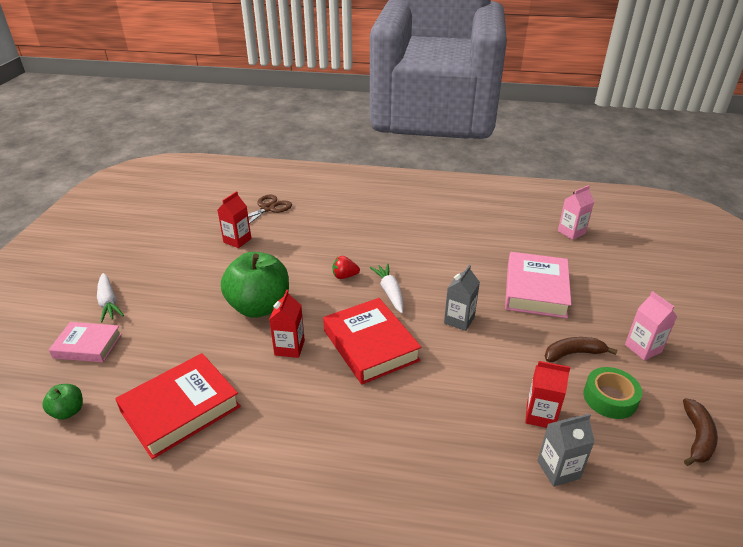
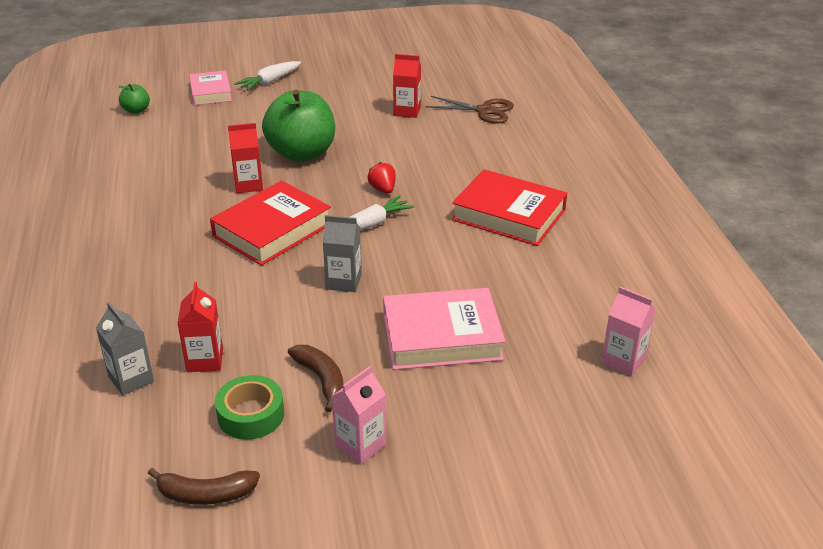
camera: 70 degrees right, 0 degrees up
red book [115,353,241,459] -> red book moved to [452,169,567,246]

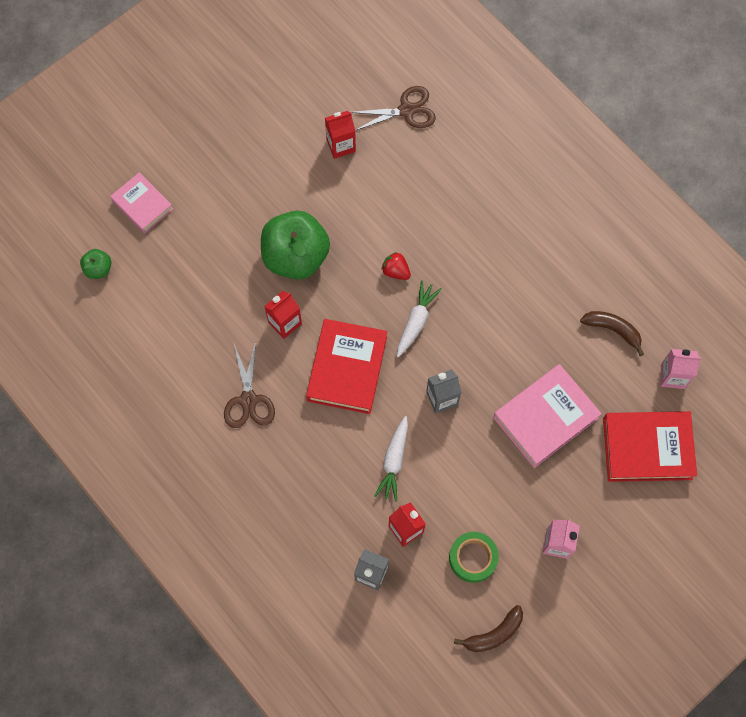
camera: 30 degrees left, 35 degrees up
white carrot [235,61,301,91] -> white carrot moved to [374,416,408,502]
brown banana [288,345,344,412] -> brown banana moved to [580,311,644,356]
red book [452,169,567,246] -> red book moved to [603,411,697,482]
none -> brown scissors [224,340,275,428]

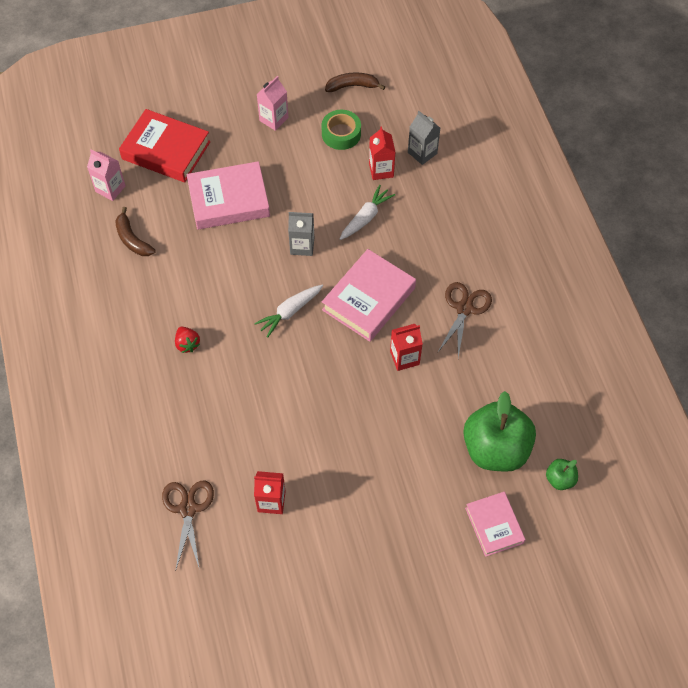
camera: 155 degrees left, 10 degrees down
green apple [261,211,330,279] -> green apple moved to [463,391,536,472]
red book [306,319,387,414] -> pink book [322,249,416,342]
brown scissors [351,86,436,131] -> brown scissors turned 75 degrees clockwise [162,481,214,570]
red strawberry [382,252,411,280] -> red strawberry moved to [175,327,200,353]

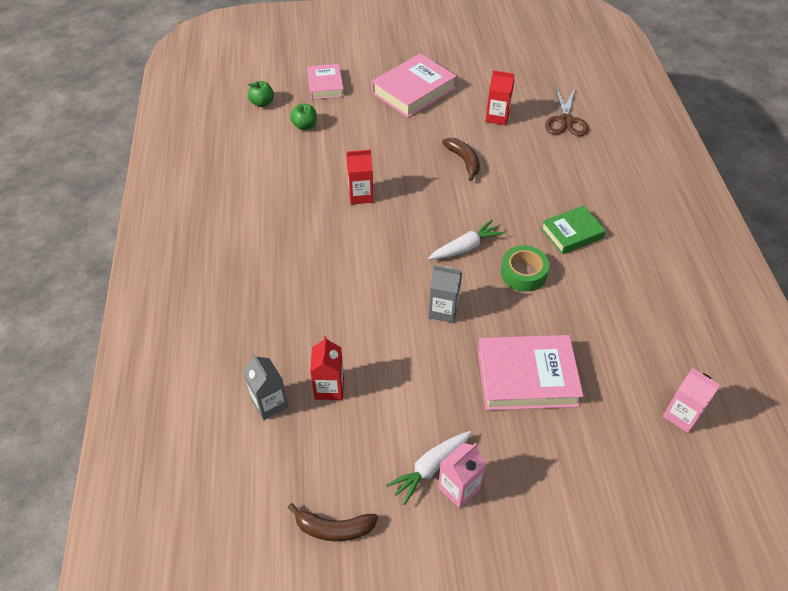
camera: 170 degrees left, 10 degrees down
brown banana [115,207,156,256] -> brown banana moved to [442,138,480,181]
red book [119,109,211,182] -> none
red strawberry [175,327,200,353] -> green book [541,205,606,254]
green tape [322,110,361,150] -> green tape moved to [501,245,550,292]
pink book [322,249,416,342] -> pink book moved to [372,53,457,118]
white carrot [340,185,395,240] -> white carrot moved to [386,431,471,505]
brown scissors [438,282,492,358] -> none
green apple [463,391,536,472] -> green apple [290,103,317,130], size x0.44

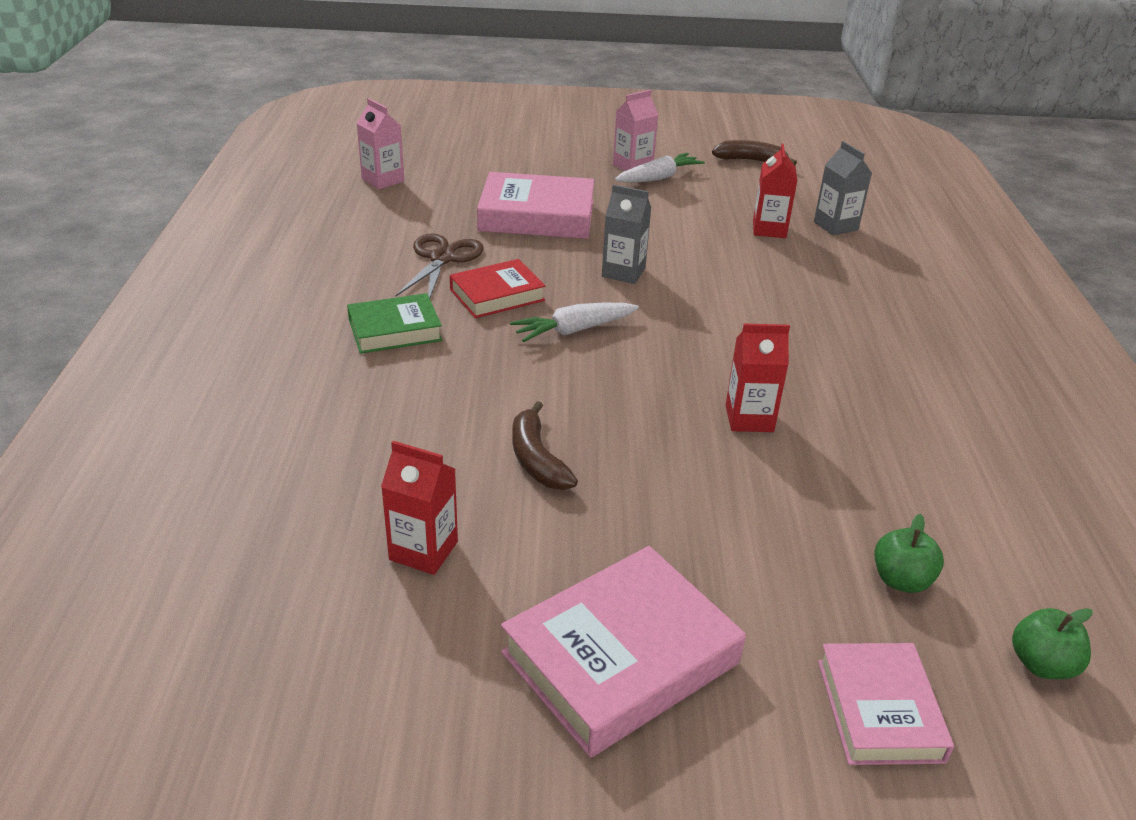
camera: 175 degrees left, 15 degrees down
green tape [501,245,550,292] -> red book [450,259,545,318]
brown scissors [545,88,589,136] -> brown scissors moved to [395,233,483,298]

